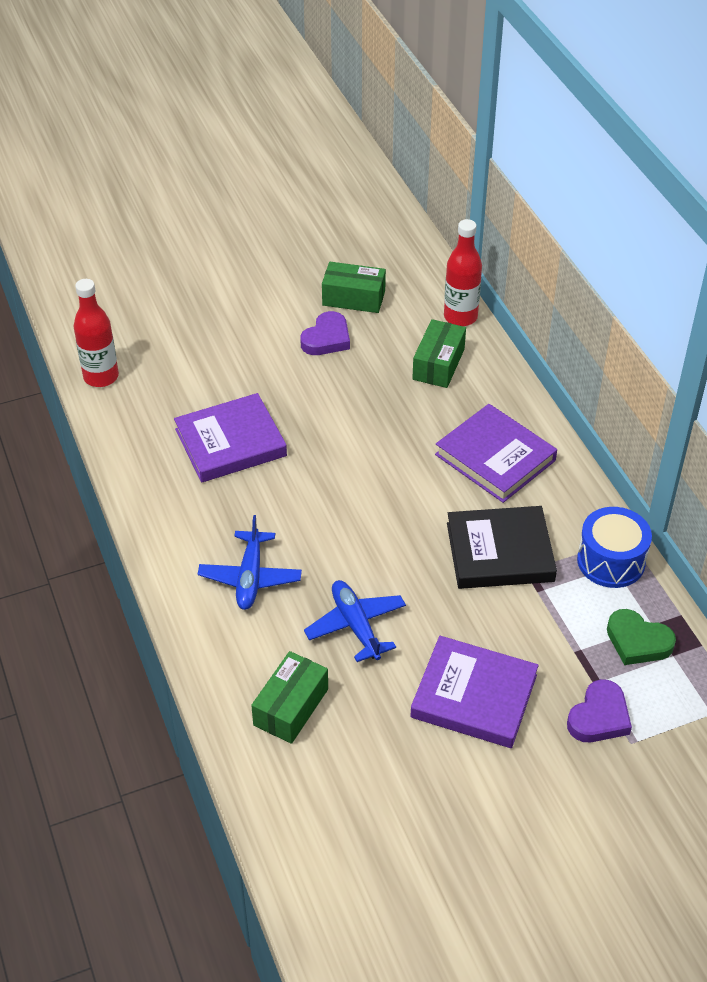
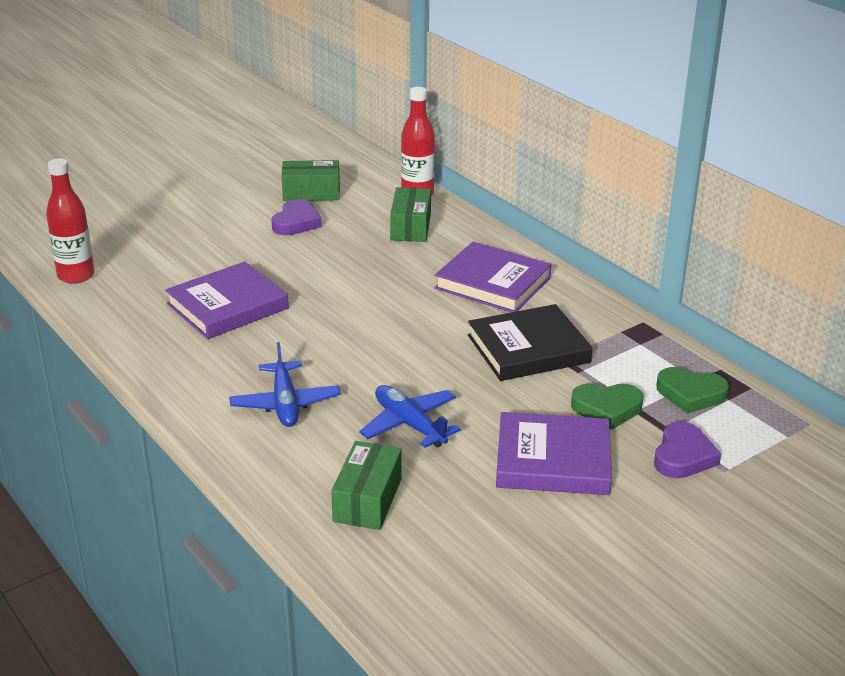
camera: 15 degrees left, 15 degrees down
blue drum [577,507,652,588] -> none
none -> green heart [571,383,644,430]

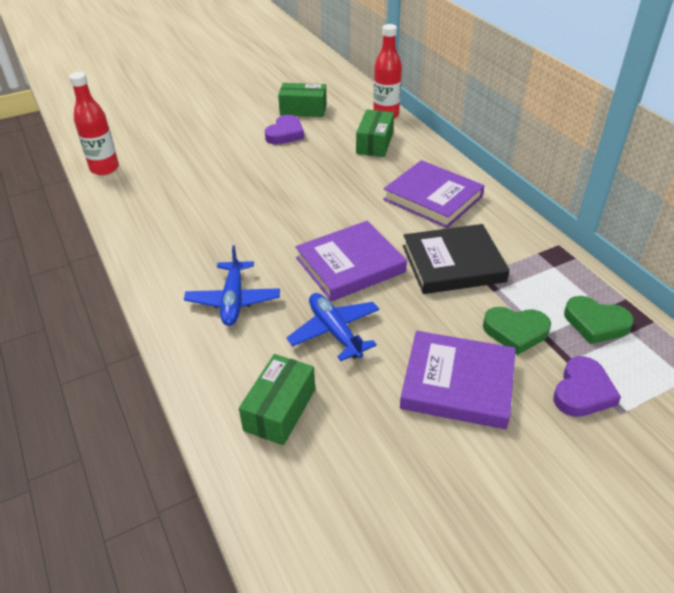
camera: 10 degrees right, 10 degrees up
purple book [165,262,289,339] -> purple book moved to [295,221,407,302]

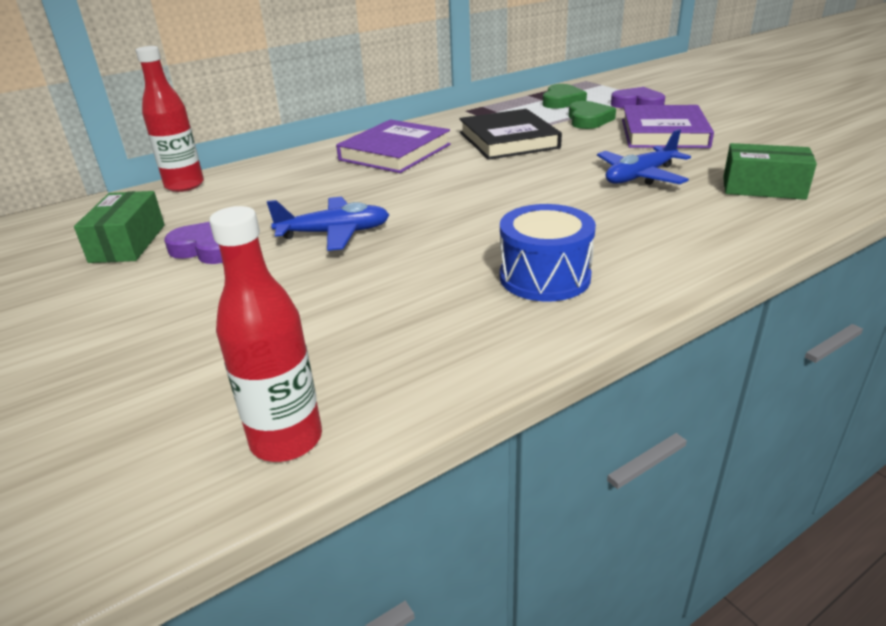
camera: 95 degrees left, 10 degrees down
blue plane [184,245,280,326] -> blue plane moved to [267,197,390,251]
purple book [295,221,407,302] -> none
green box [356,110,394,157] -> none
none -> blue drum [500,204,596,302]

